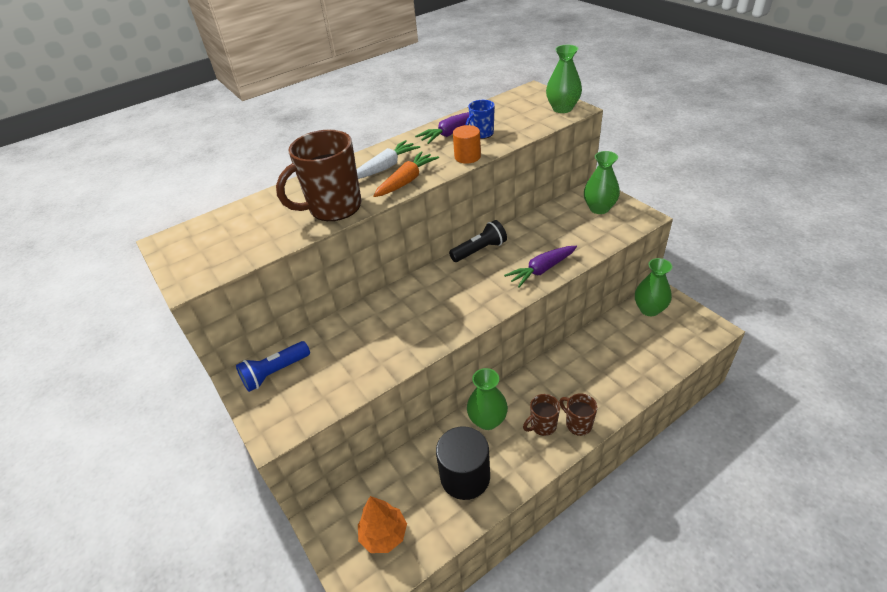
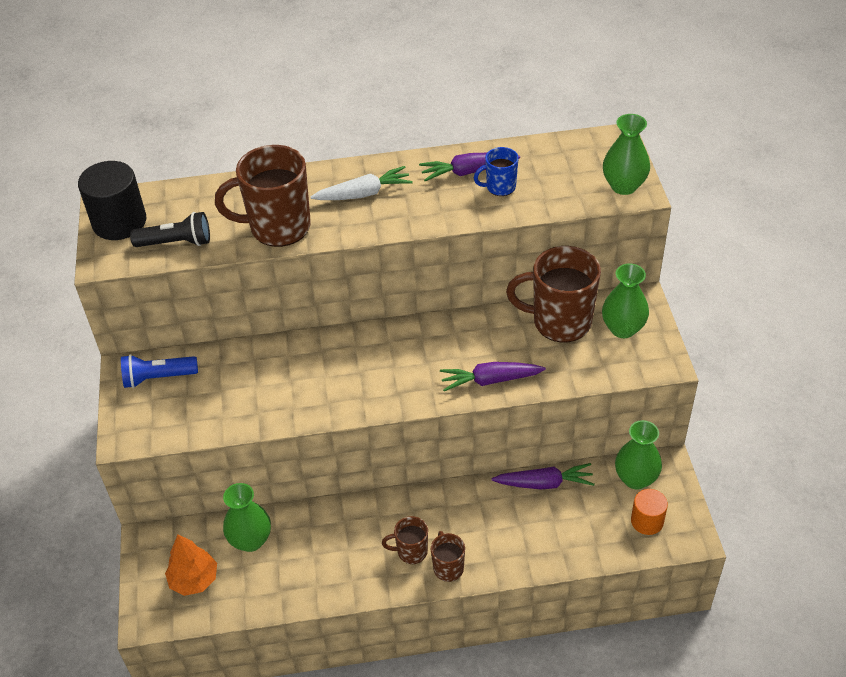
camera: 25 degrees right, 5 degrees up
orange carrot [373,151,439,197] -> none
black cylinder [436,426,490,500] -> black cylinder moved to [78,161,146,240]
black flashlight [449,220,507,262] -> black flashlight moved to [130,212,210,247]
orange cylinder [453,125,481,164] -> orange cylinder moved to [631,489,668,535]
green vase [467,368,508,430] -> green vase moved to [223,483,271,552]
none -> purple carrot [492,463,595,489]
none -> brown mug [506,246,601,343]

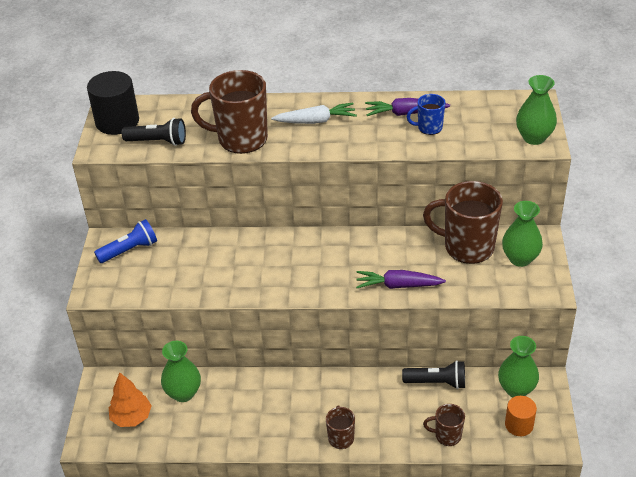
camera: 10 degrees right, 5 degrees down
blue flashlight [121,354,198,388] -> blue flashlight turned 150 degrees clockwise [94,219,157,263]
brown mug [382,516,428,564] -> brown mug moved to [423,404,465,446]
purple carrot [492,463,595,489] -> black flashlight [402,360,465,389]

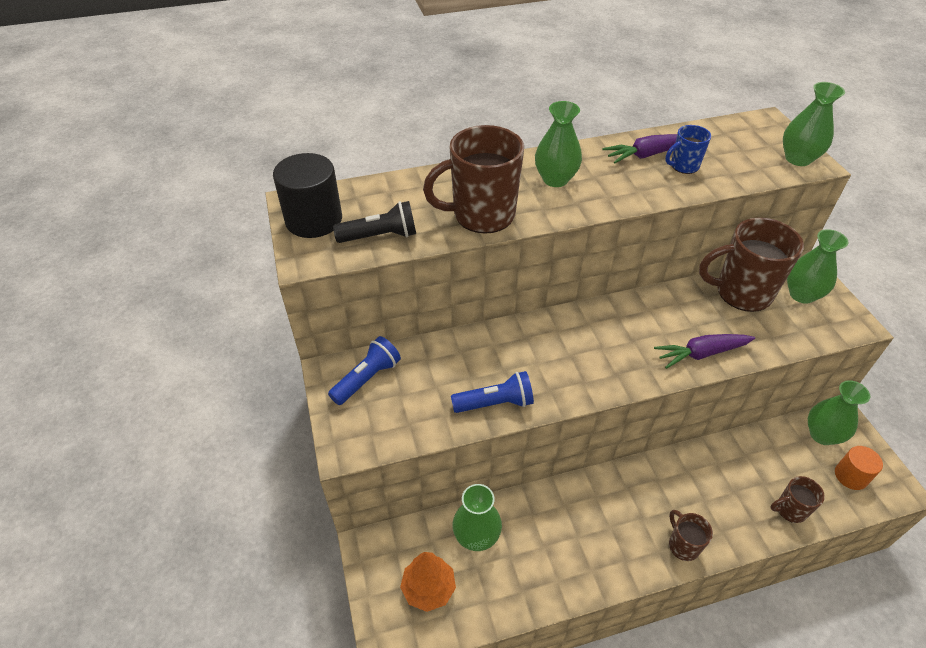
camera: 20 degrees left, 5 degrees up
white carrot [271,103,357,124] -> green vase [535,101,582,187]
black flashlight [402,360,465,389] -> none
none -> blue flashlight [451,371,534,413]

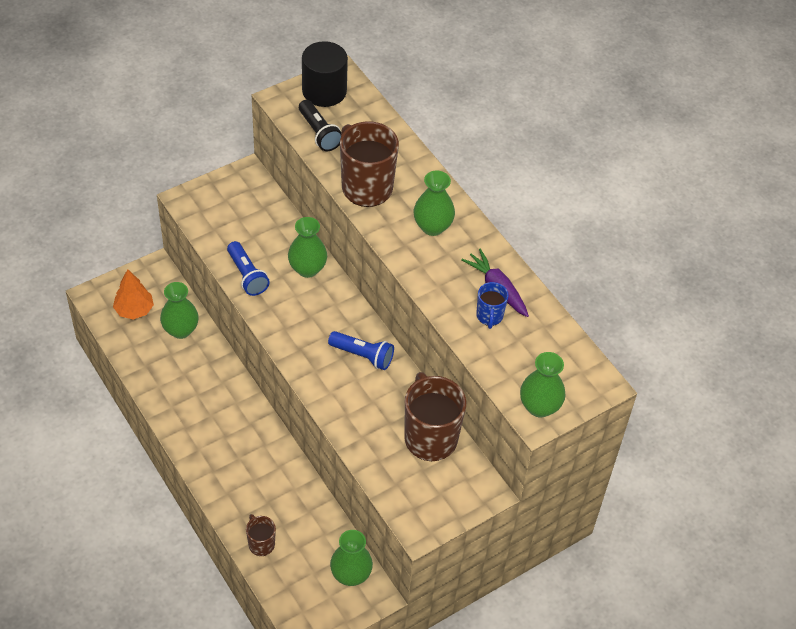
camera: 70 degrees right, 5 degrees up
blue flashlight [328,336,401,405] -> blue flashlight moved to [328,331,394,370]
purple carrot [654,334,755,369] -> none
blue mug [665,125,711,174] -> blue mug turned 135 degrees counterclockwise [476,282,509,329]
brown mug [669,510,713,561] -> none
green vase [787,229,849,304] -> green vase moved to [288,217,327,278]
orange cylinder [835,446,883,490] -> none

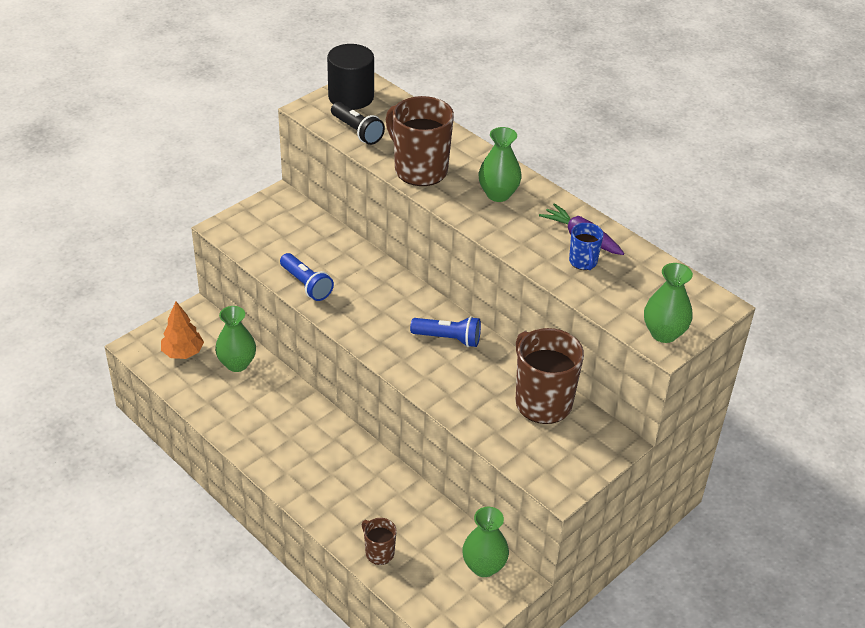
camera: 10 degrees left, 10 degrees down
green vase [288,217,327,278] -> none

